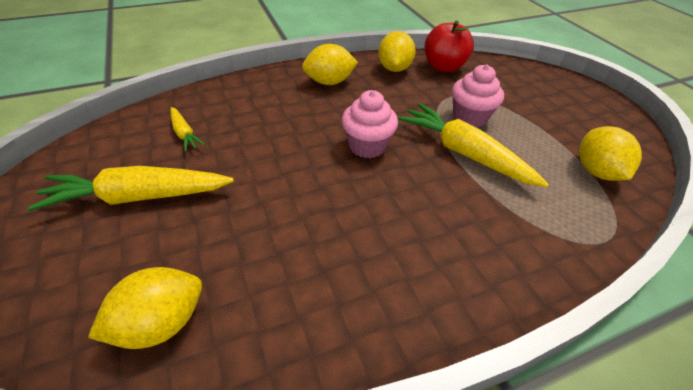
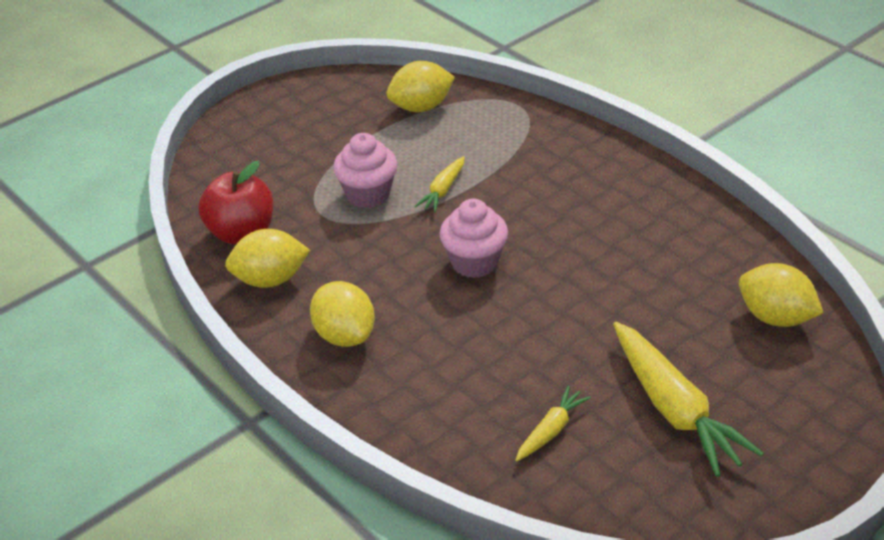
camera: 105 degrees left, 5 degrees down
yellow carrot [398,103,549,187] -> yellow carrot [415,156,465,212], size x0.50

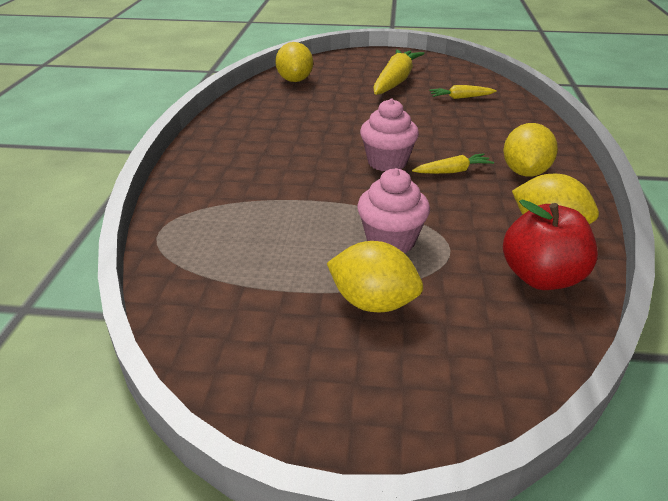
camera: 135 degrees left, 5 degrees down
yellow lemon [386,61,455,112] -> yellow lemon moved to [327,241,423,312]
yellow carrot [415,156,465,212] -> yellow carrot moved to [412,153,494,174]

